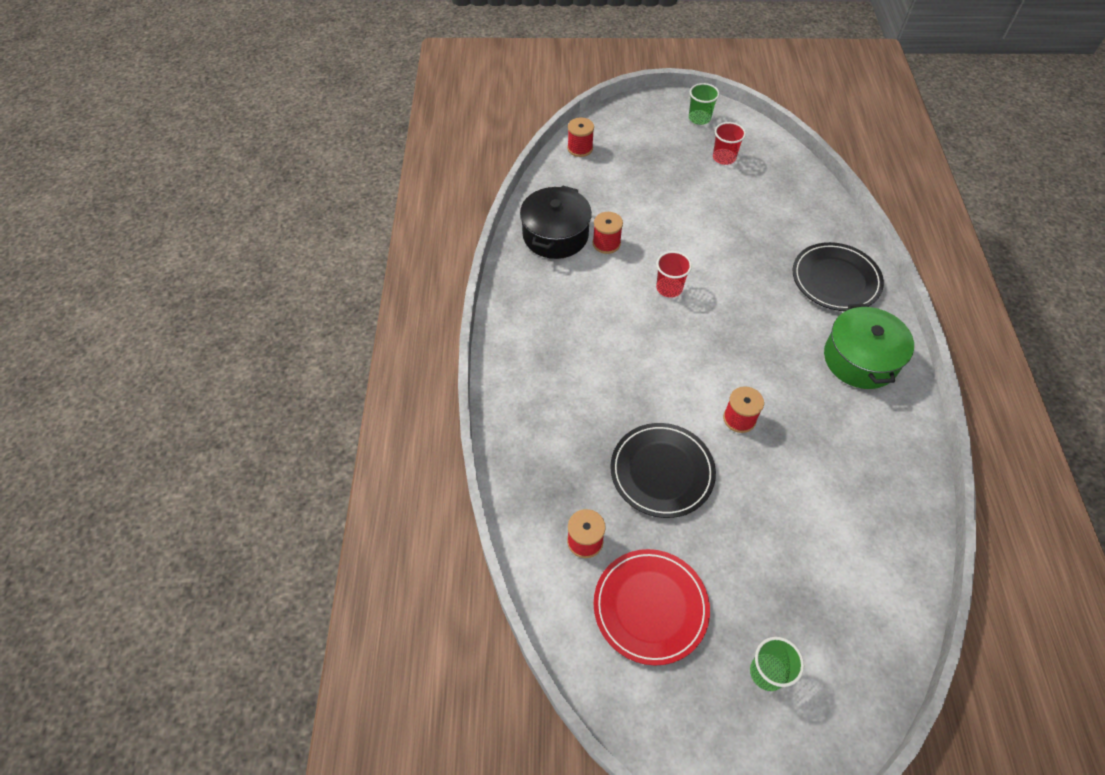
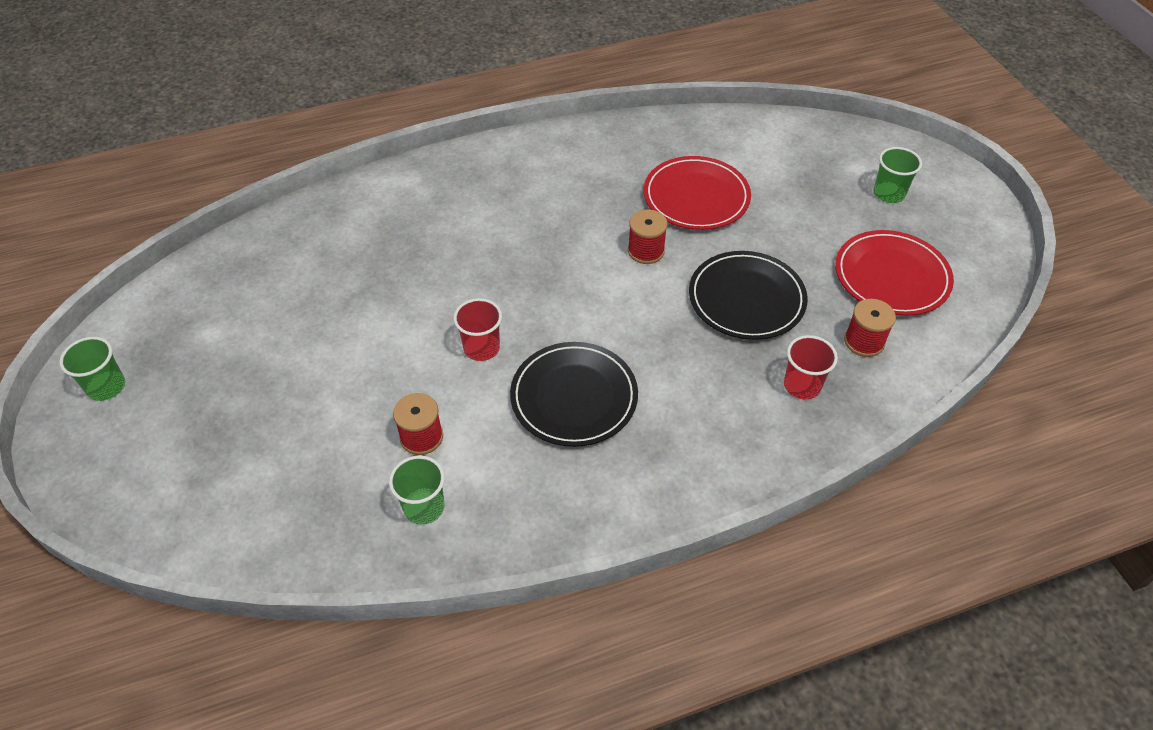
camera: 110 degrees left, 5 degrees down
black pot [520,186,592,259] -> green cup [389,455,445,525]
red spool [567,117,594,157] -> none
red cup [713,122,746,165] -> red cup moved to [784,335,838,400]
black plate [793,242,884,311] -> black plate moved to [510,342,638,447]
green pot [824,304,914,389] -> none
none -> red plate [644,156,751,230]

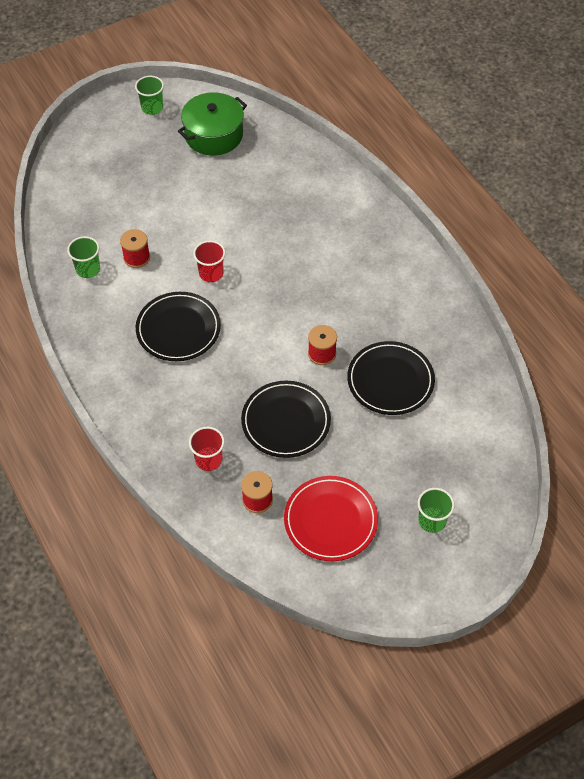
camera: 80 degrees right, 5 degrees up
red plate [644,156,751,230] -> black plate [347,341,435,415]
none -> green pot [178,92,247,155]

